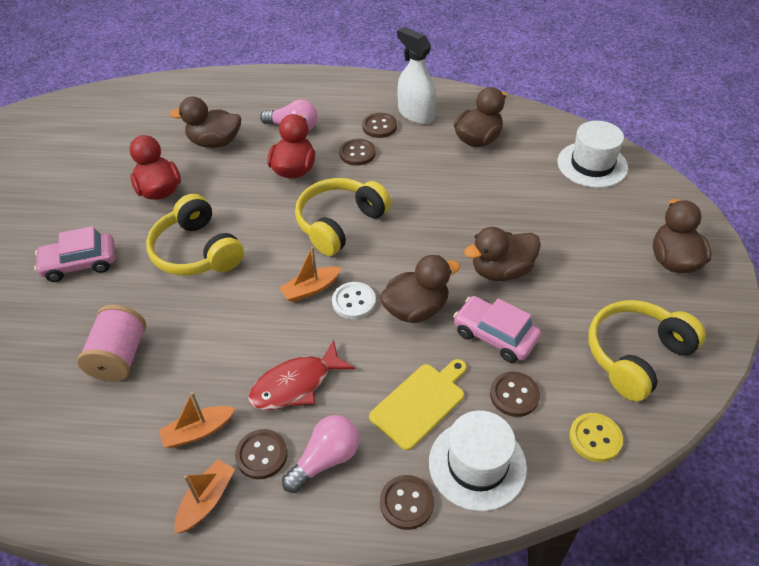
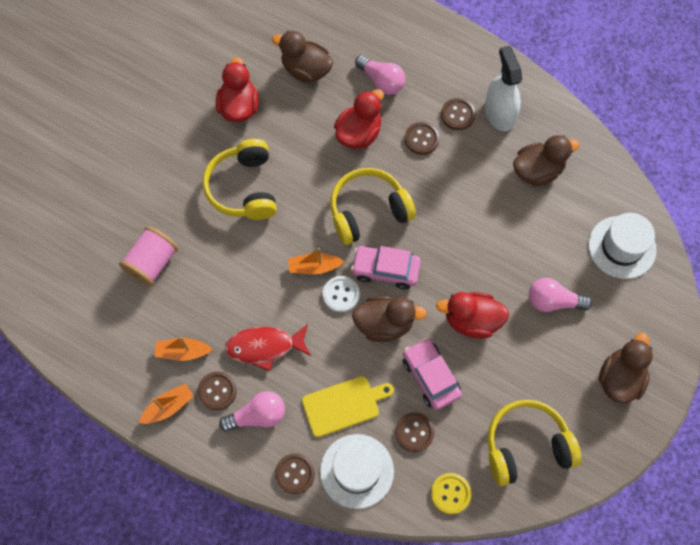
camera: 25 degrees right, 20 degrees up
pink car [34,226,115,282] -> pink car moved to [351,246,421,289]
brown duck [464,227,541,281] -> red duck [436,292,509,338]
none -> pink light bulb [529,278,592,312]

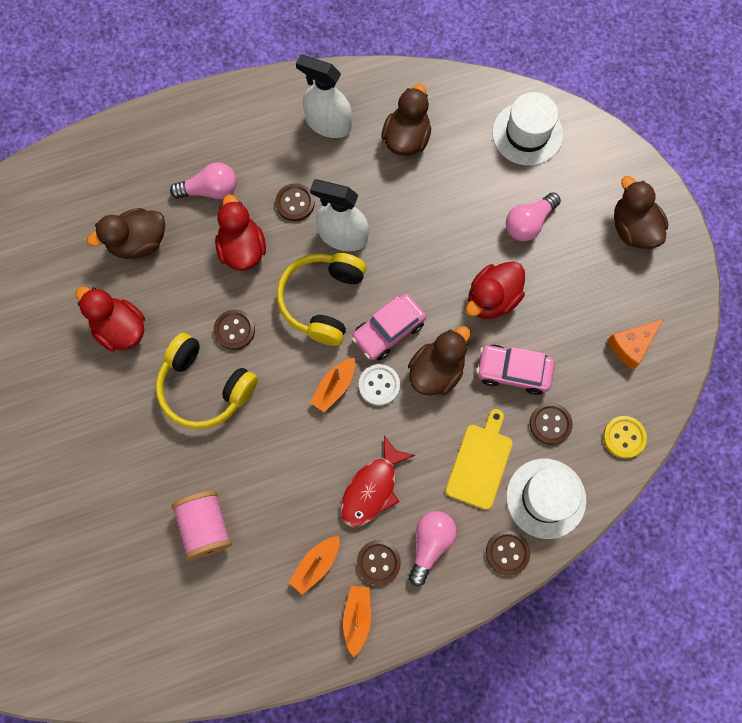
camera: 50 degrees left, 5 degrees up
brown button [441,98,476,130] -> brown button moved to [214,310,255,350]
yellow headphones [487,400,581,486] -> orange cheese [607,319,663,369]
none -> white spray bottle [310,179,369,251]

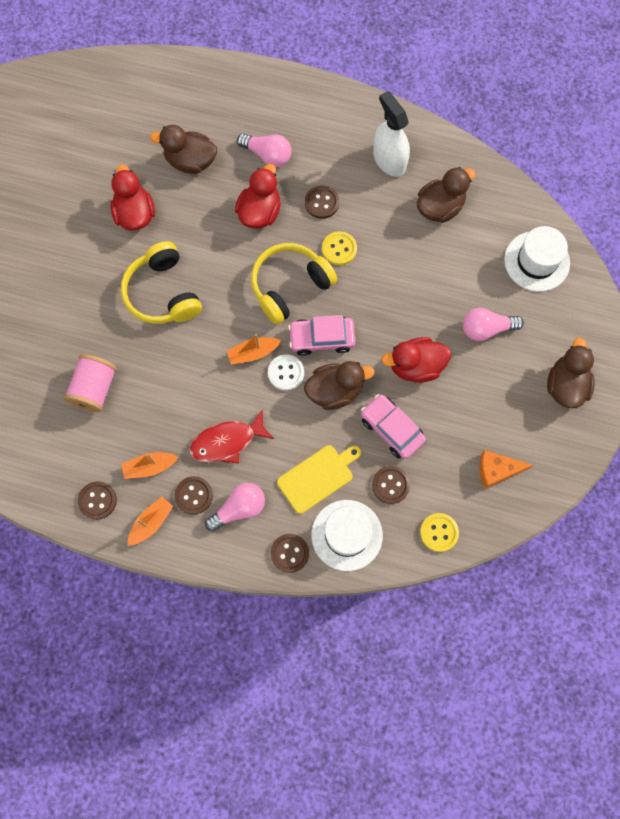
camera: 35 degrees right, 0 degrees up
brown button [214,310,255,350] -> brown button moved to [78,481,117,520]
white spray bottle [310,179,369,251] -> yellow button [322,231,357,265]

